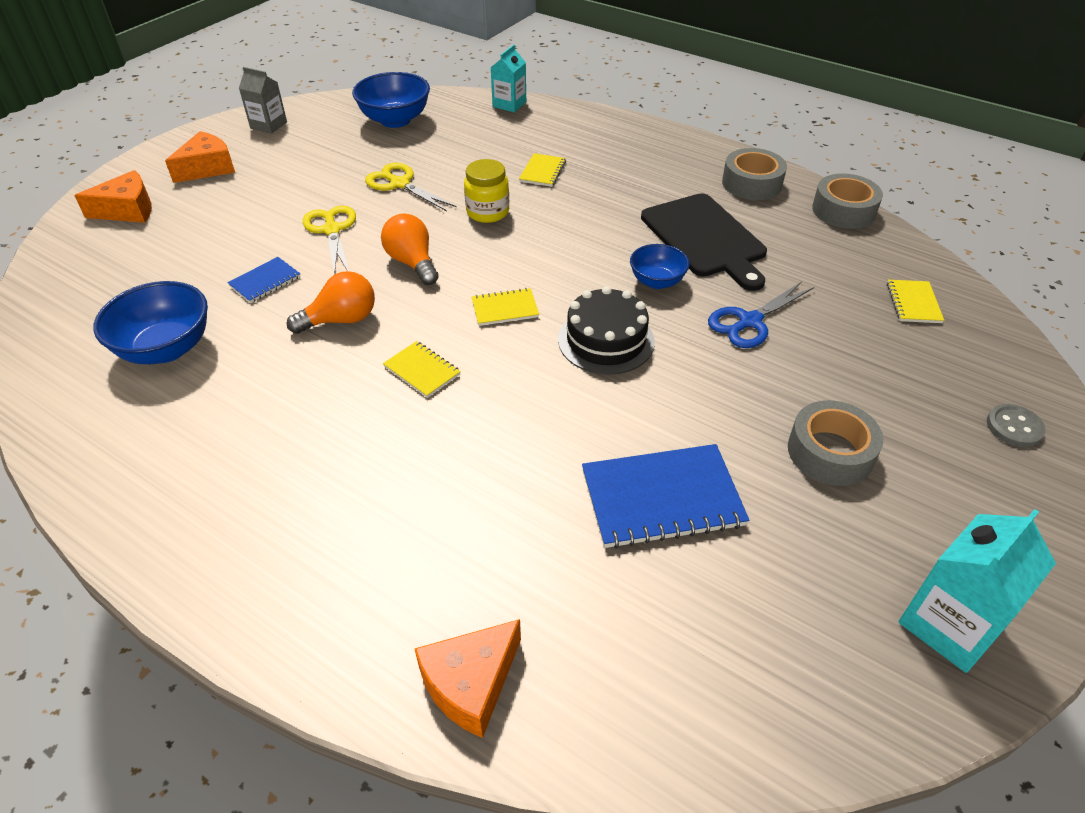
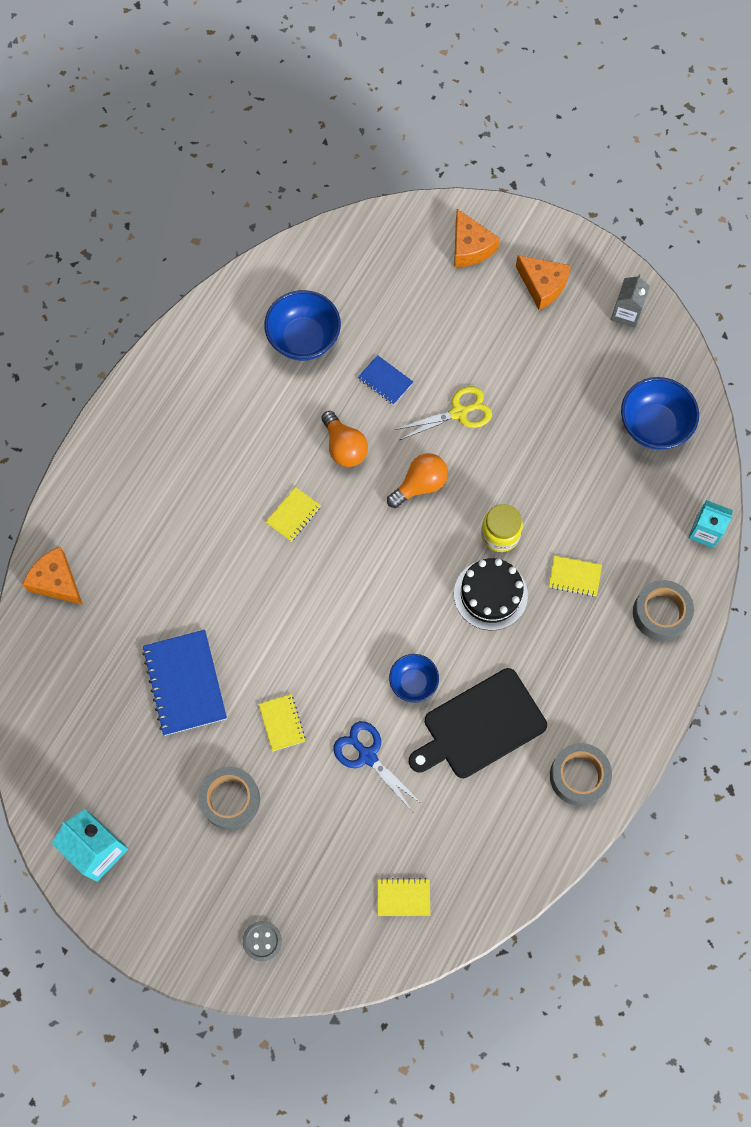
camera: 85 degrees right, 25 degrees up
yellow scissors [365,163,456,211] -> none
yellow notebook [472,288,539,326] -> yellow notebook moved to [259,694,306,751]
black cake [558,286,655,375] -> black cake moved to [454,558,528,630]
grey tape [812,173,883,229] -> grey tape moved to [633,580,694,641]

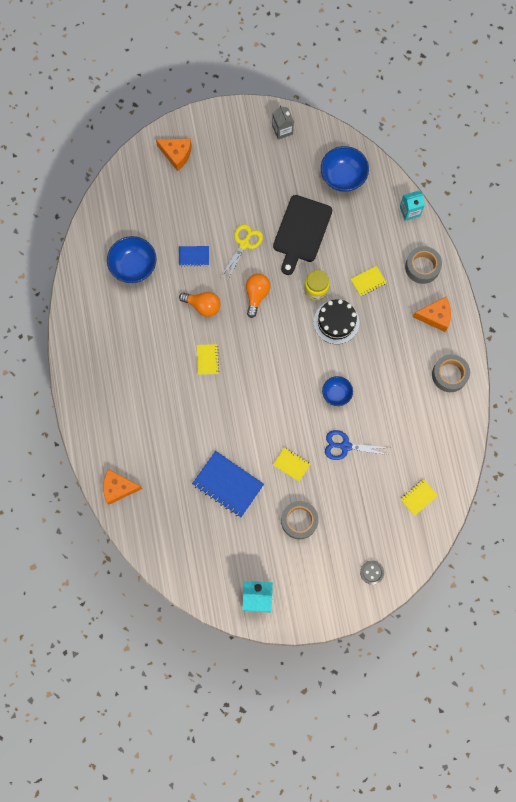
camera: 40 degrees left, 5 degrees up
black cutting board [409,668,547,778] -> black cutting board moved to [273,195,332,275]
orange cheese [516,255,571,310] -> orange cheese moved to [413,297,451,332]

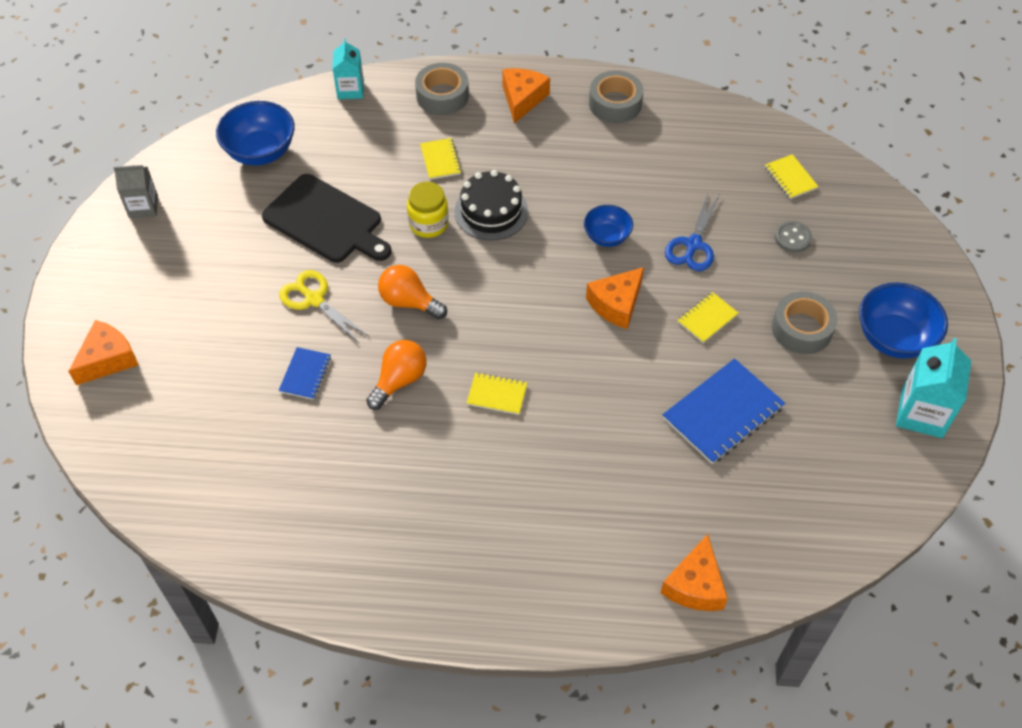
camera: 75 degrees left, 20 degrees down
blue bowl [107,236,157,283] -> blue bowl moved to [859,283,948,359]
grey button [360,560,384,585] -> grey button moved to [774,221,812,253]
none -> orange cheese [586,267,644,329]

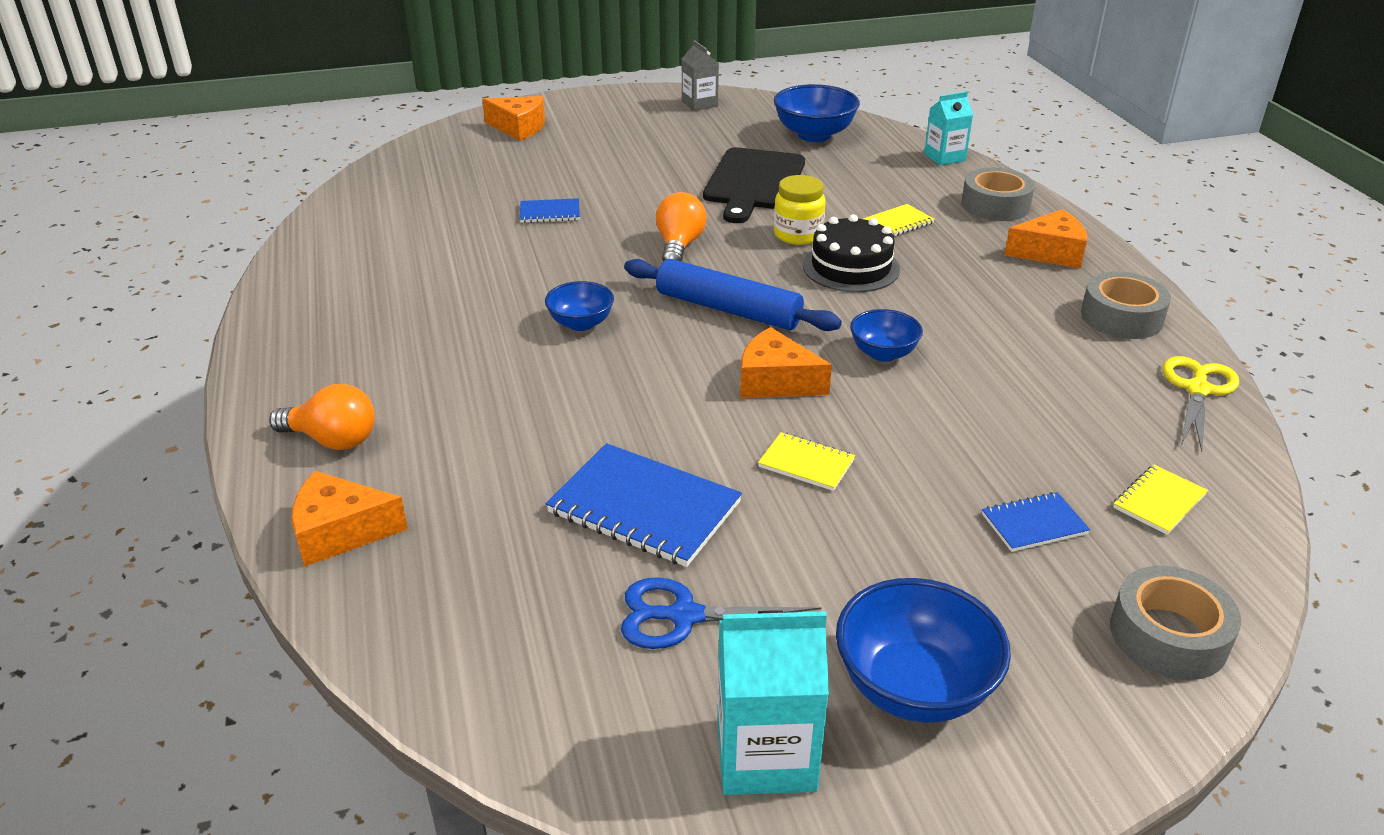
camera: 70 degrees right, 20 degrees down
yellow scissors [279,270,369,344] -> yellow scissors moved to [1163,356,1239,452]
orange light bulb [366,340,427,410] -> orange light bulb moved to [269,384,375,450]
yellow notebook [467,372,527,415] -> blue bowl [545,281,614,331]
blue scissors [665,194,720,271] -> blue scissors moved to [621,577,821,649]
grey tape [772,291,838,354] -> grey tape moved to [1110,565,1241,680]
grey button [774,221,812,253] -> blue notebook [982,492,1090,552]
none -> blue rolling pin [624,259,842,331]

